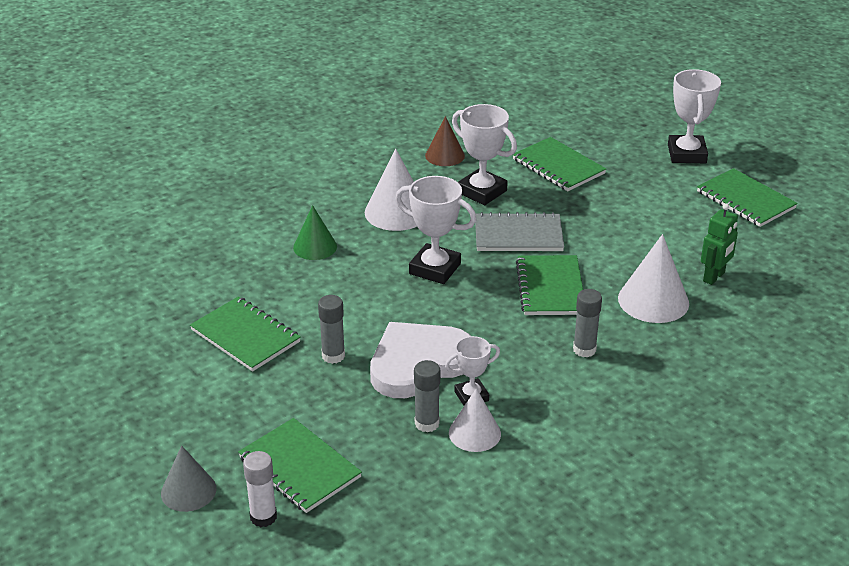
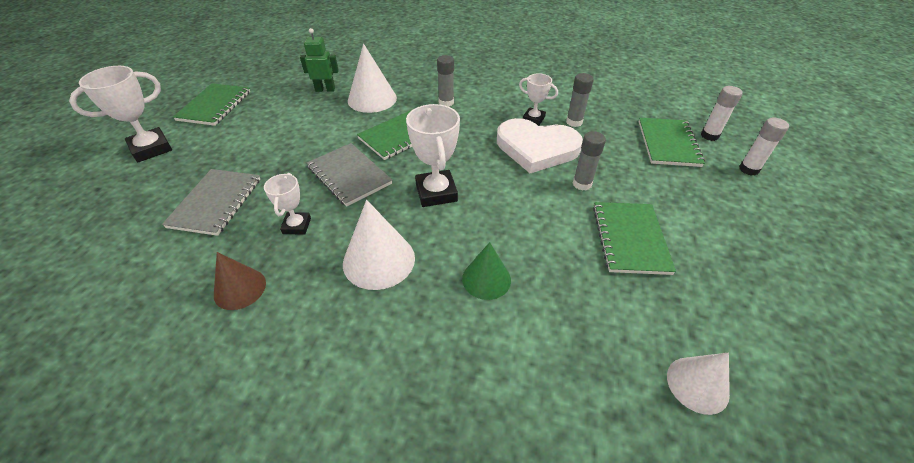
camera: 130 degrees left, 10 degrees up
grey cone [161,445,216,512] -> white glue stick [739,118,789,176]
white cone [449,388,501,452] -> white cone moved to [667,352,730,415]
white trophy [452,104,517,205] -> white trophy [264,173,311,234], size x0.60
green notebook [513,137,606,191] -> grey notebook [162,169,260,236]

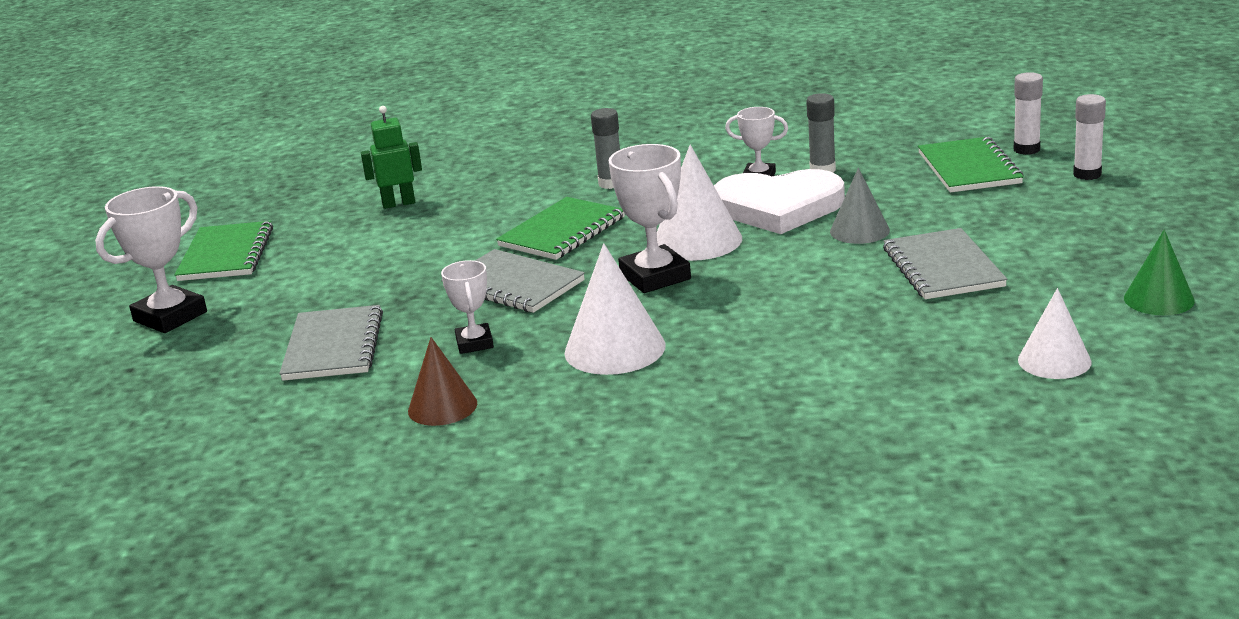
camera: 10 degrees left, 20 degrees down
white cone [348,44,397,113] -> white cone moved to [657,145,742,261]
green cone [462,242,511,300] -> green cone moved to [1124,229,1195,315]
grey glue stick [572,131,606,191] -> grey cone [830,168,890,244]
green notebook [593,202,676,275] -> grey notebook [883,228,1007,299]

